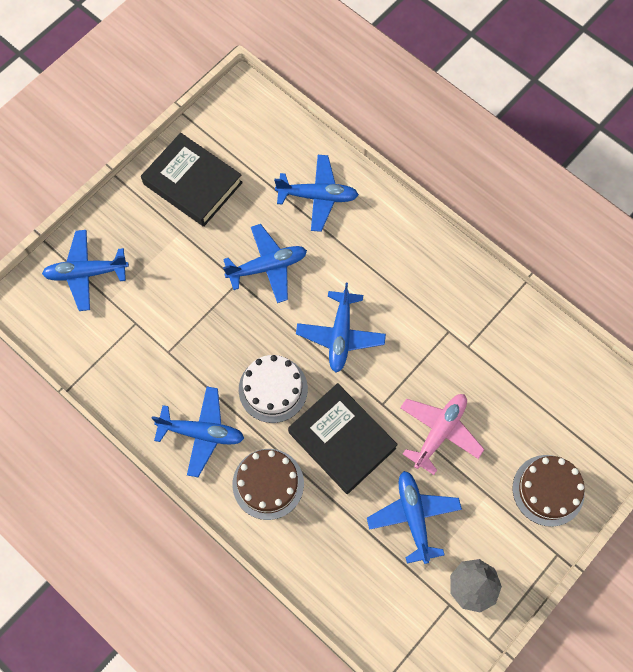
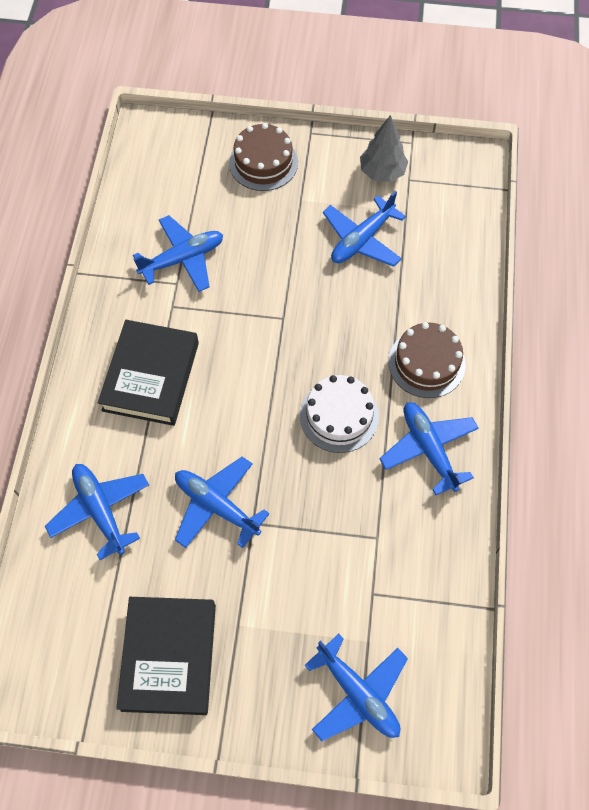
camera: 125 degrees left, 5 degrees down
black book [288,383,398,494] -> black book moved to [98,320,199,426]
blue plane [296,283,386,372] -> blue plane moved to [133,215,223,292]
pink plane [400,394,485,475] -> none

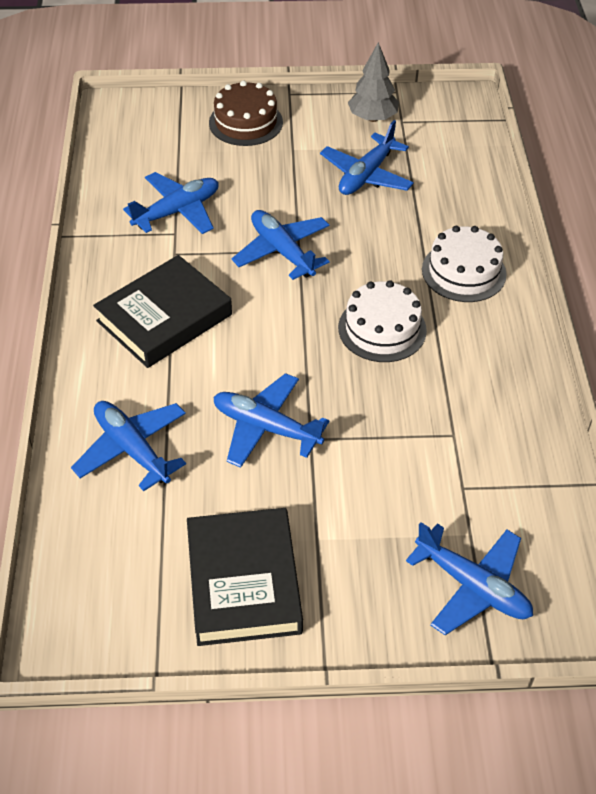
camera: 10 degrees left, 15 degrees down
black book [98,320,199,426] -> black book turned 45 degrees clockwise [93,255,232,368]
blue plane [379,402,479,495] -> blue plane moved to [231,210,330,280]
brown cake [388,322,466,398] -> white cake [422,226,506,302]

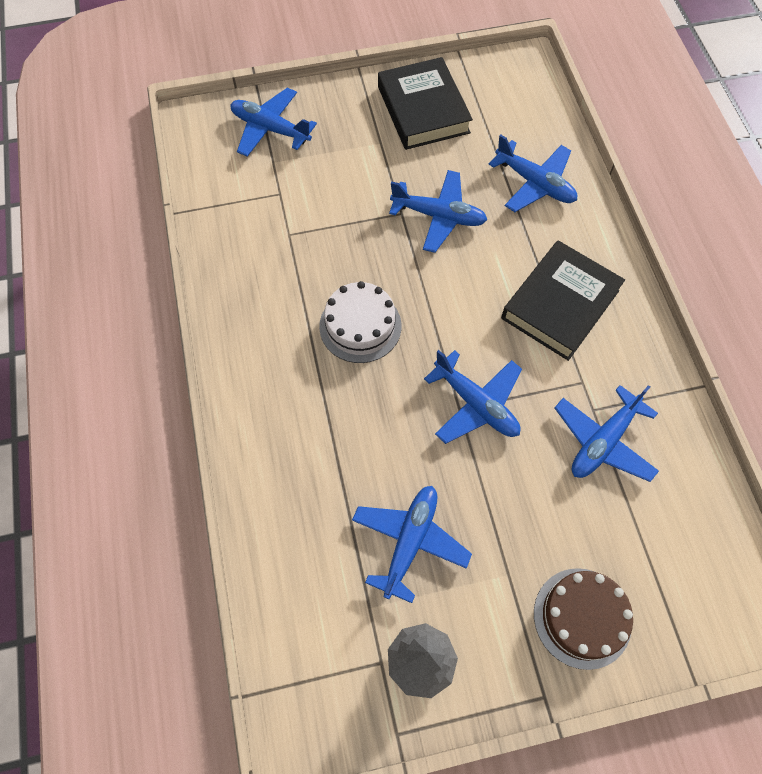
camera: 170 degrees right, 15 degrees up
white cake [422,226,506,302] -> none

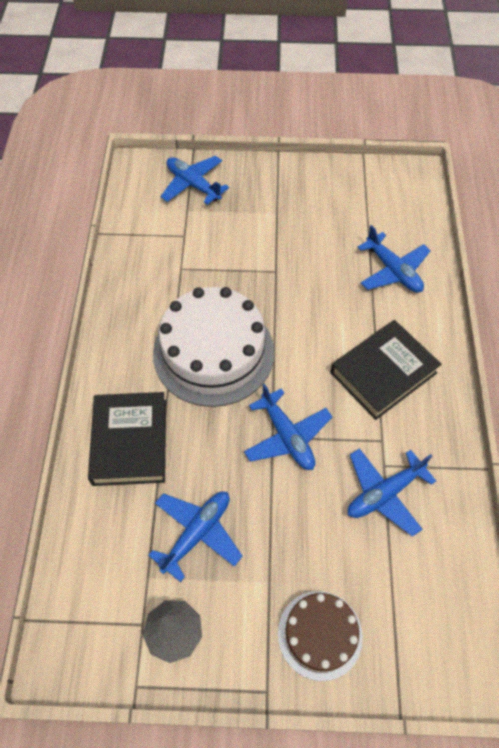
camera: 15 degrees right, 5 degrees down
white cake [319,281,401,363] -> white cake [153,287,274,407], size x1.78
black book [378,57,473,150] -> black book moved to [88,392,166,486]
blue plane [389,170,487,253] -> none

